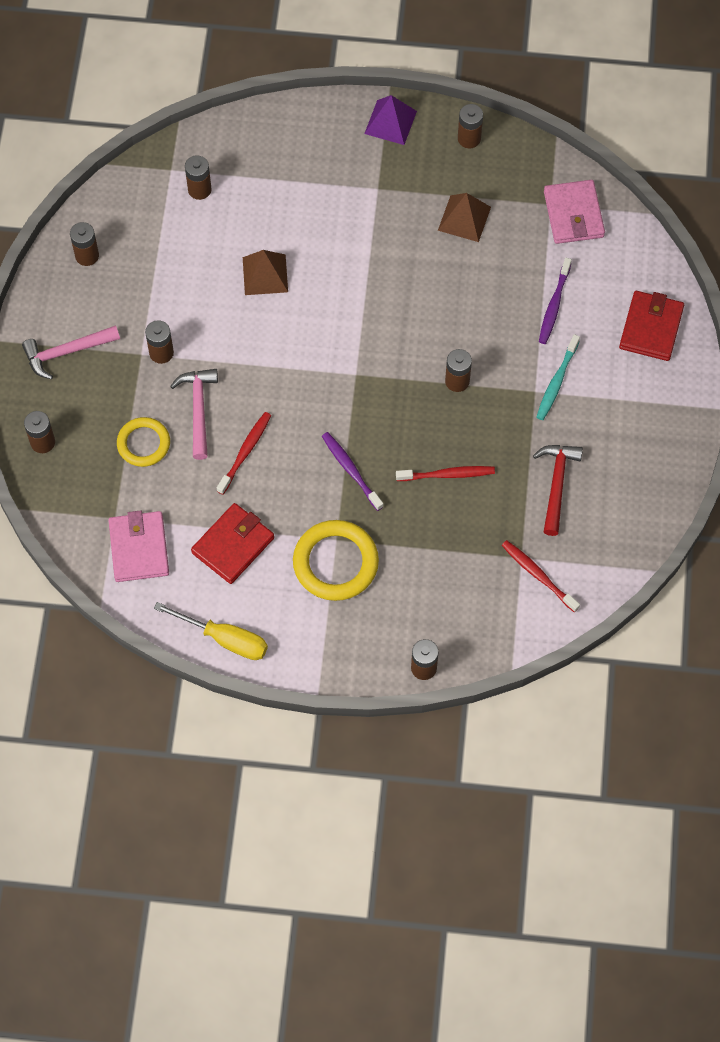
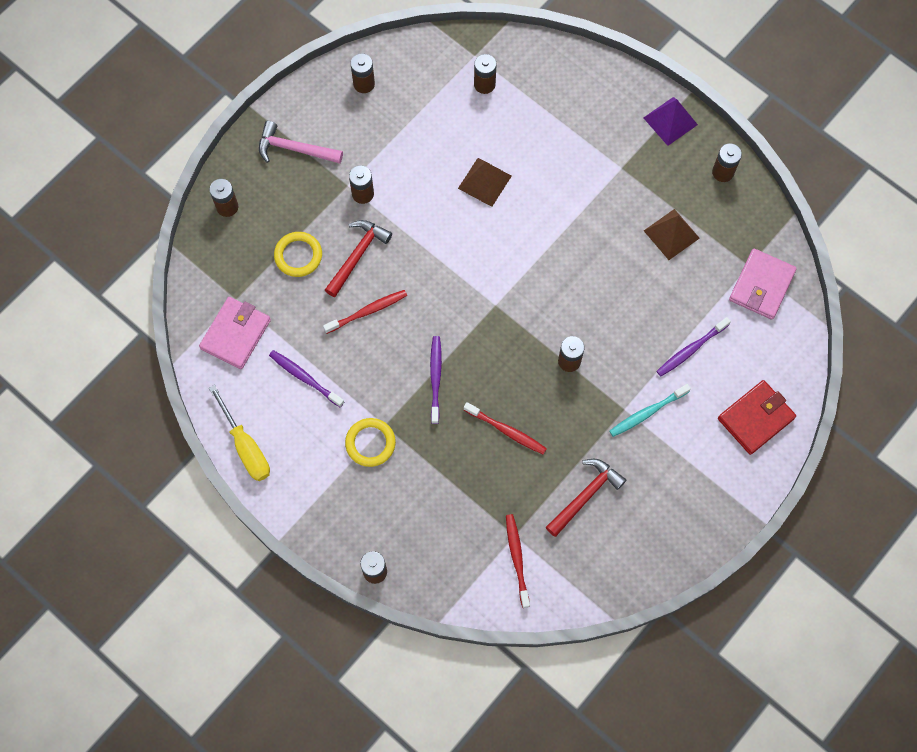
camera: 35 degrees right, 5 degrees up
pink hammer [170,369,218,460] -> red hammer [325,220,392,297]
red wallet [191,503,274,584] -> purple toothbrush [269,350,344,407]
yellow ring [293,520,379,601] -> yellow ring [345,418,396,467], size x0.64

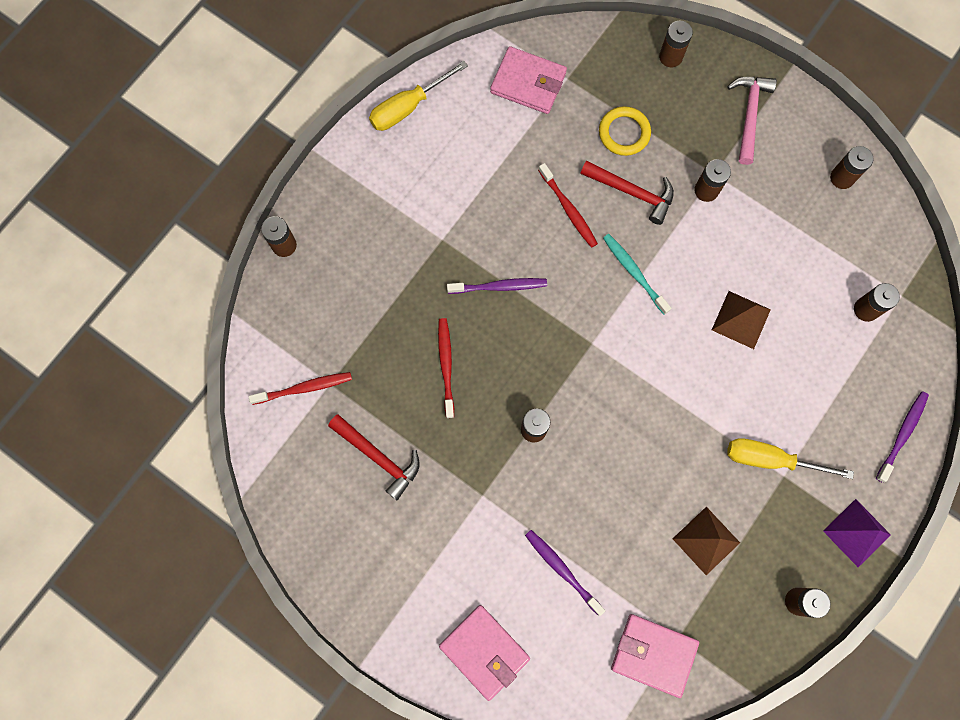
camera: 85 degrees right, 5 degrees up
purple toothbrush [269,350,344,407] -> purple toothbrush moved to [876,391,929,483]
yellow ring [345,418,396,467] -> none
red toothbrush [464,402,547,455] -> red toothbrush turned 150 degrees clockwise [438,318,454,418]
turquoise toothbrush [609,384,691,437] -> turquoise toothbrush moved to [603,234,672,315]
red wallet [718,380,796,455] -> pink wallet [439,605,530,701]
none -> yellow screwdriver [727,438,854,479]

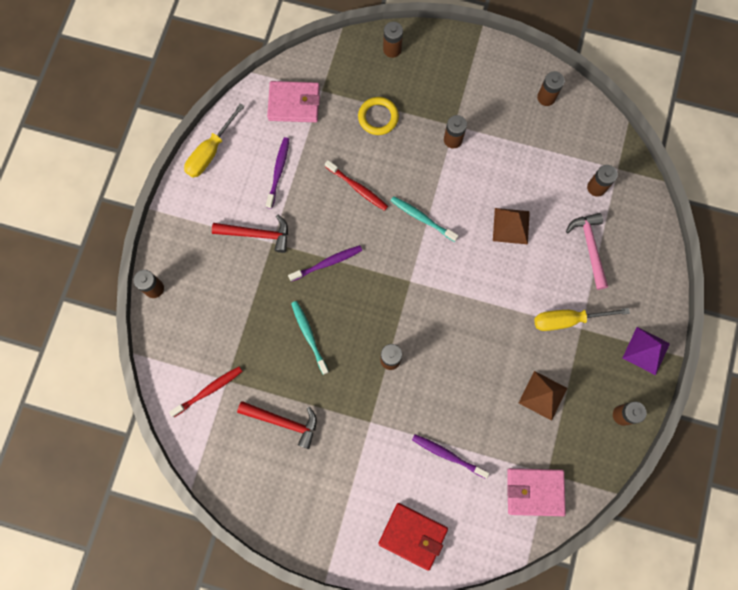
camera: 20 degrees left, 0 degrees up
red toothbrush [438,318,454,418] -> turquoise toothbrush [291,301,329,375]
pink wallet [439,605,530,701] -> red wallet [378,503,448,571]
red hammer [580,160,674,225] -> red hammer moved to [212,214,288,253]
pink hammer [728,77,777,165] -> pink hammer moved to [566,213,608,290]
purple toothbrush [876,391,929,483] -> purple toothbrush moved to [266,137,289,209]

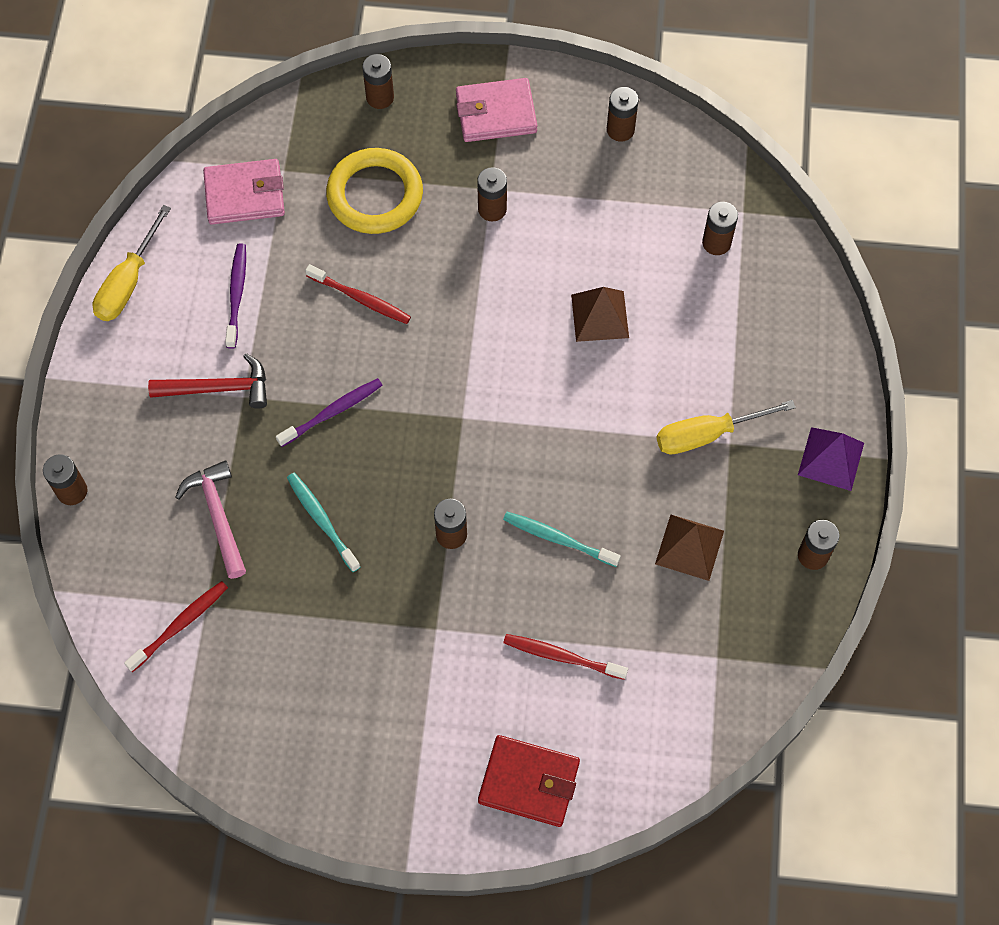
camera: 10 degrees left, 10 degrees down
red hammer [237,401,317,449] -> none
yellow ring [358,97,399,135] -> yellow ring [326,148,423,234], size x1.56
turquoise toothbrush [391,196,459,242] -> turquoise toothbrush moved to [503,512,621,567]
purple toothbrush [412,434,490,479] -> red toothbrush [503,634,628,680]
pink wallet [507,468,566,516] -> pink wallet moved to [456,78,537,142]
pink hammer [566,213,608,290] -> pink hammer moved to [175,460,246,579]

